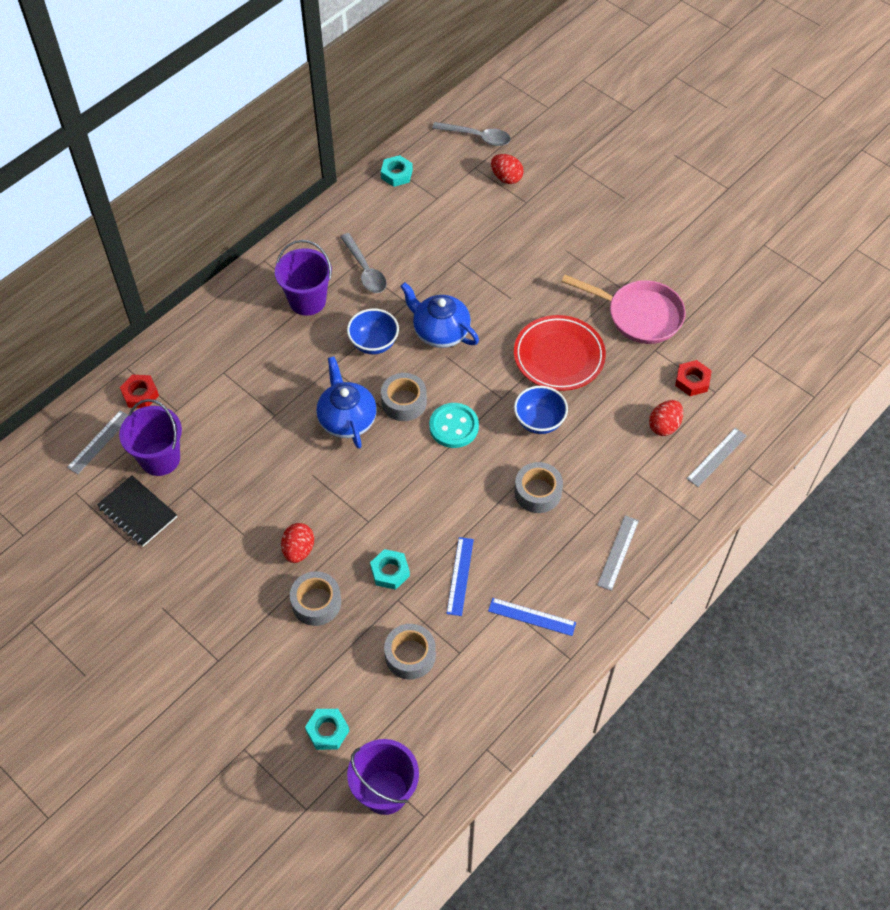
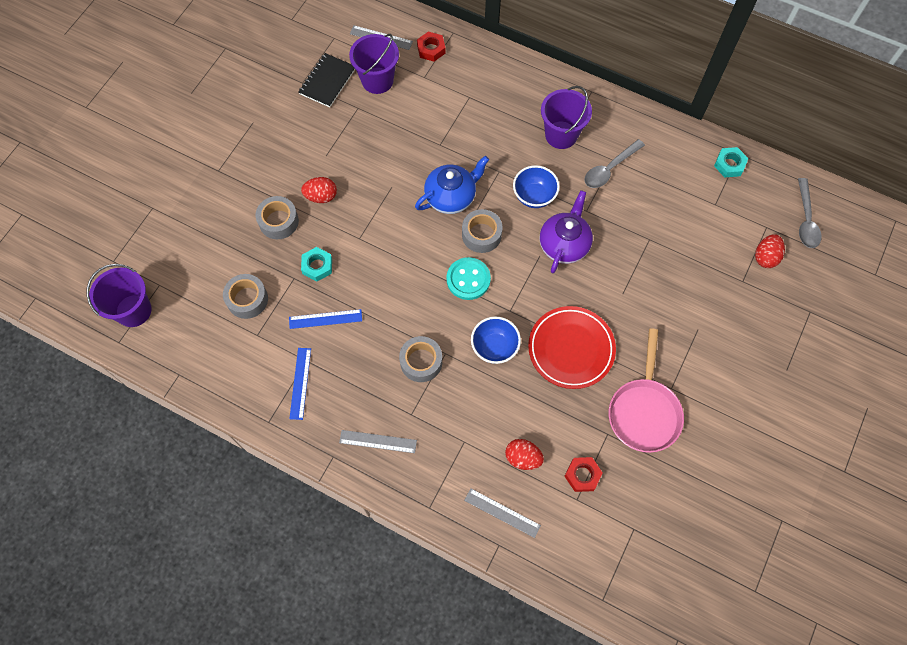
camera: 75 degrees right, 10 degrees up
turquoise nut [305,709,349,750] -> none
blue teapot [400,282,479,348] -> purple teapot [540,190,593,273]

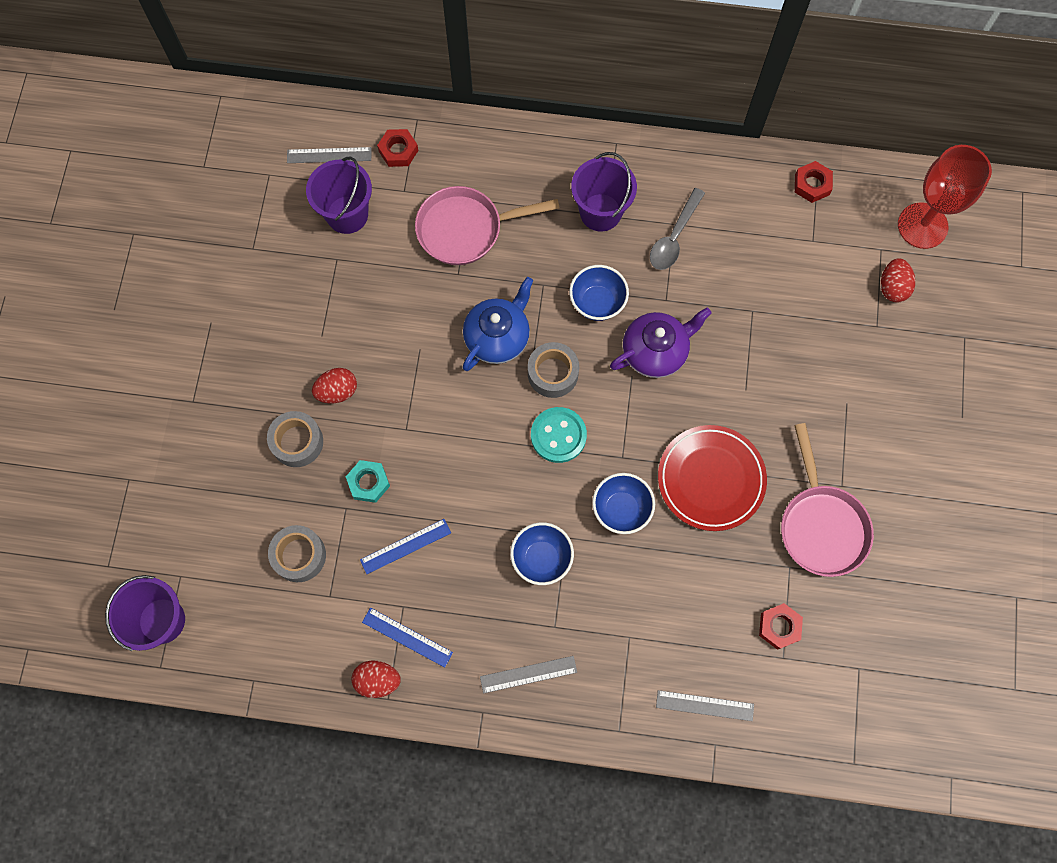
camera: 20 degrees left, 5 degrees up
blue ruler [289,348,311,420] -> blue ruler turned 45 degrees counterclockwise [362,608,453,668]
black notebook [298,53,355,107] -> none
grey tape [399,336,442,382] -> blue bowl [510,522,574,585]
red egg [505,439,544,470] -> red egg moved to [352,660,401,698]
purple teapot [540,190,593,273] -> purple teapot turned 60 degrees clockwise [610,307,711,378]
turquoise nut [714,147,748,177] -> red nut [795,161,833,203]
grey spoon [798,178,821,248] -> red goblet [898,145,992,249]
none -> pink pan [415,186,560,265]

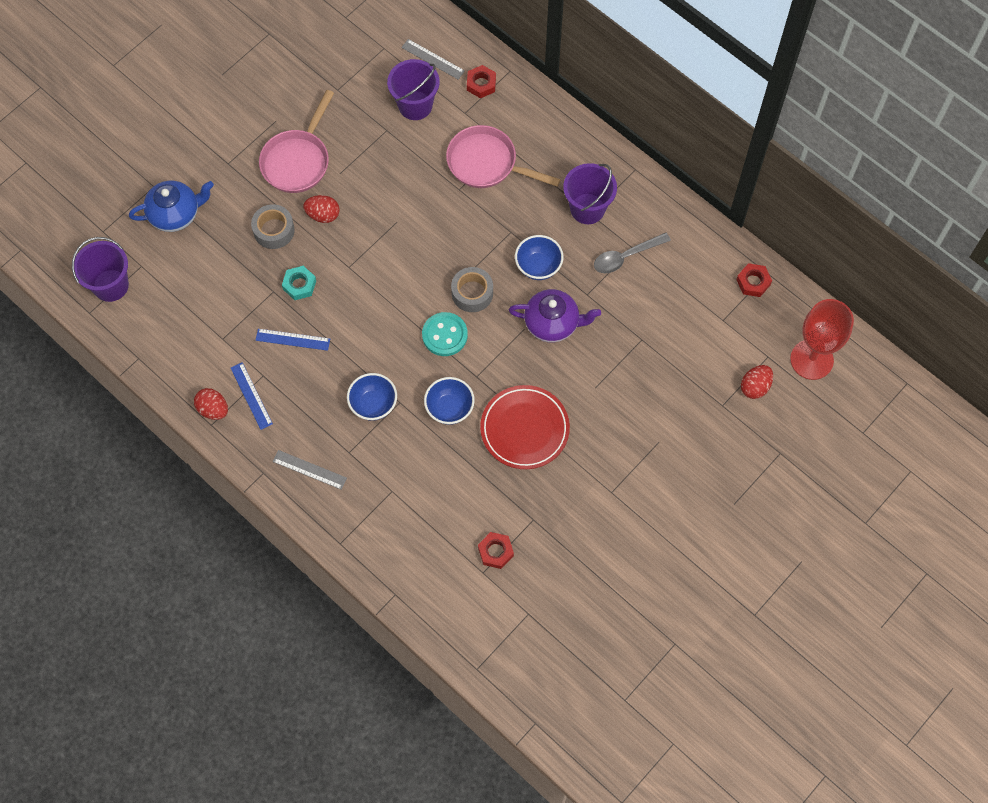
camera: 35 degrees right, 5 degrees down
grey tape [268,525,326,582] -> none
blue teapot [463,277,534,371] -> blue teapot moved to [129,181,214,232]
grey ruler [656,690,754,721] -> none
pink pan [781,423,874,577] -> pink pan moved to [259,90,334,193]

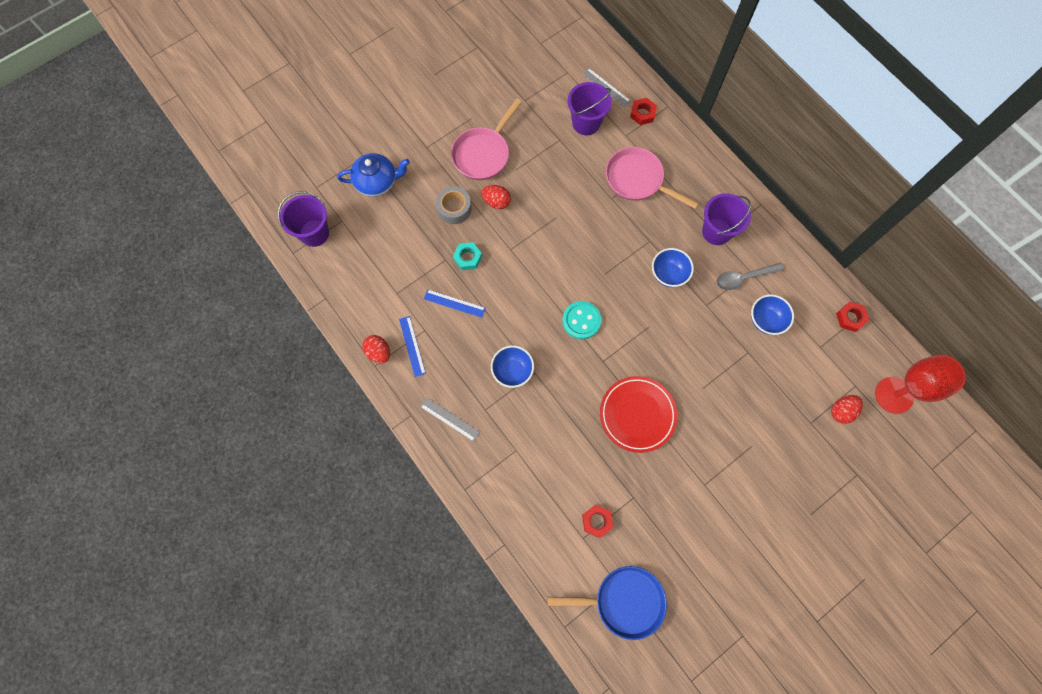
camera: 10 degrees right, 5 degrees up
blue bowl [424,377,475,425] -> blue bowl moved to [751,294,794,335]
grey tape [451,267,493,312] -> none
purple teapot [509,289,601,342] -> none
none -> blue pan [548,566,667,640]

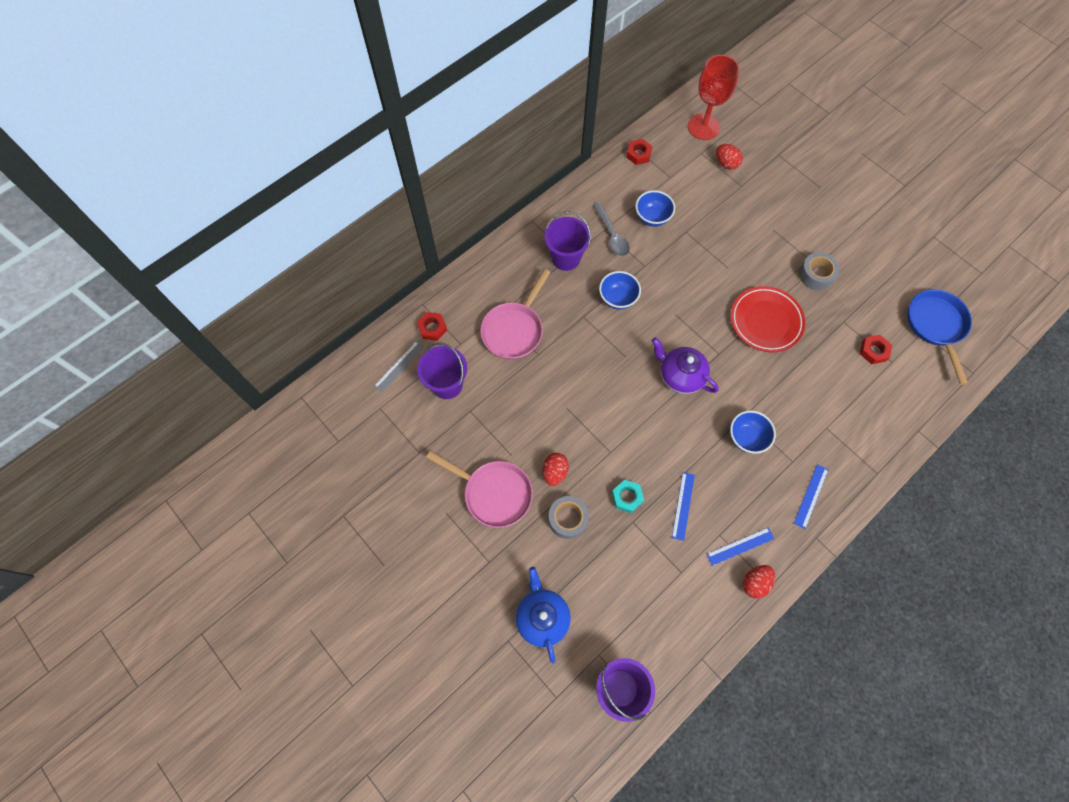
camera: 95 degrees left, 5 degrees down
grey ruler [420,397,480,442] -> blue ruler [794,464,828,529]
turquoise button [562,301,601,339] -> purple teapot [652,337,719,394]
none -> grey tape [799,252,840,290]

